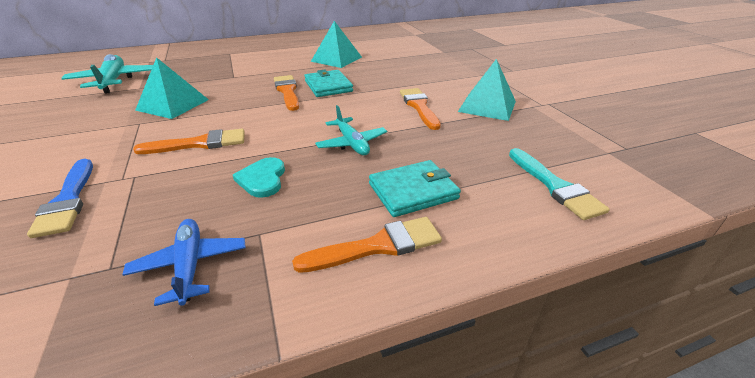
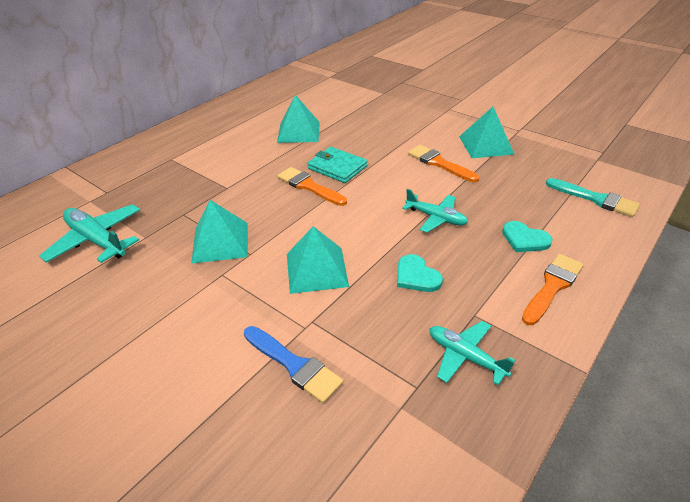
camera: 30 degrees left, 5 degrees up
blue plane [122,219,246,306] -> turquoise plane [429,321,515,385]
orange brush [133,129,245,154] -> turquoise pyramid [287,226,349,294]
turquoise wallet [369,160,461,217] -> turquoise heart [502,221,553,252]

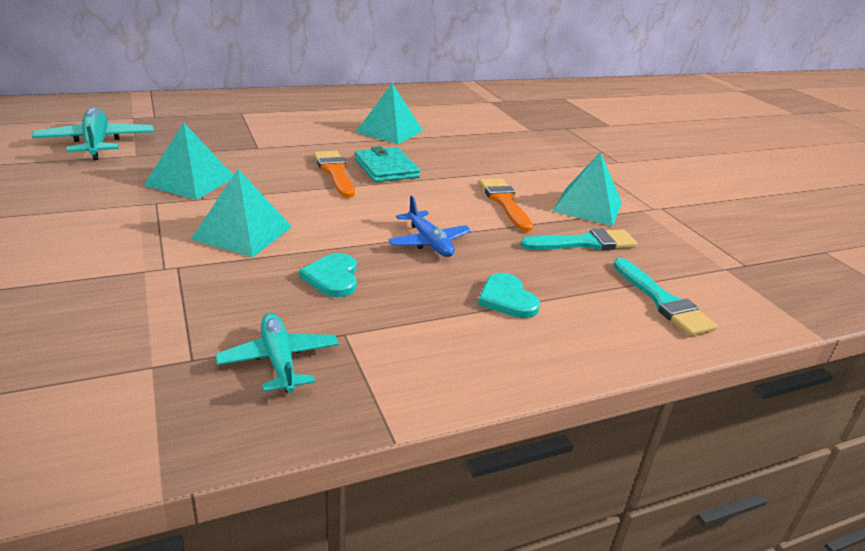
camera: 25 degrees right, 10 degrees down
blue brush [244,326,343,403] -> none
turquoise plane [402,189,468,233] -> blue plane [389,196,472,257]
orange brush [522,254,584,325] -> none
none -> turquoise brush [520,229,637,250]

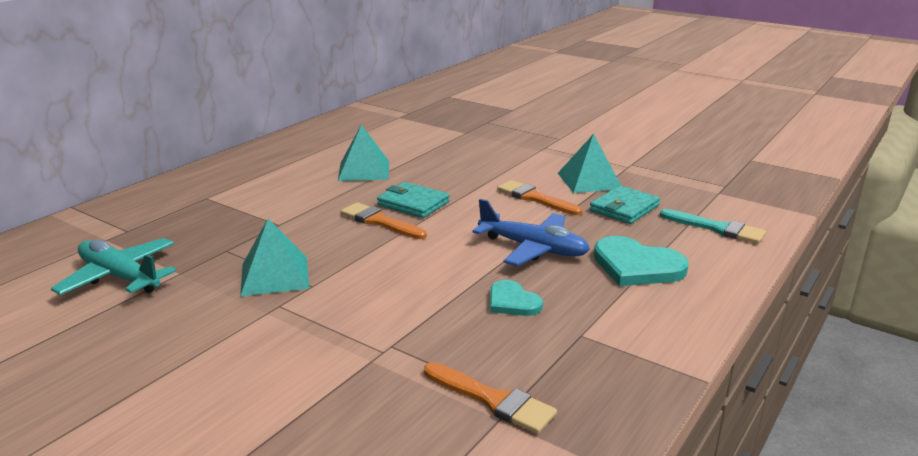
camera: 30 degrees left, 5 degrees down
turquoise pyramid [191,169,292,257] -> none
turquoise plane [215,313,339,393] -> none
blue plane [389,196,472,257] -> blue plane [472,199,590,266], size x1.51
turquoise heart [478,273,540,318] -> turquoise heart [594,236,689,286], size x1.66
turquoise brush [520,229,637,250] -> turquoise wallet [590,185,660,224]
none -> orange brush [424,362,557,434]

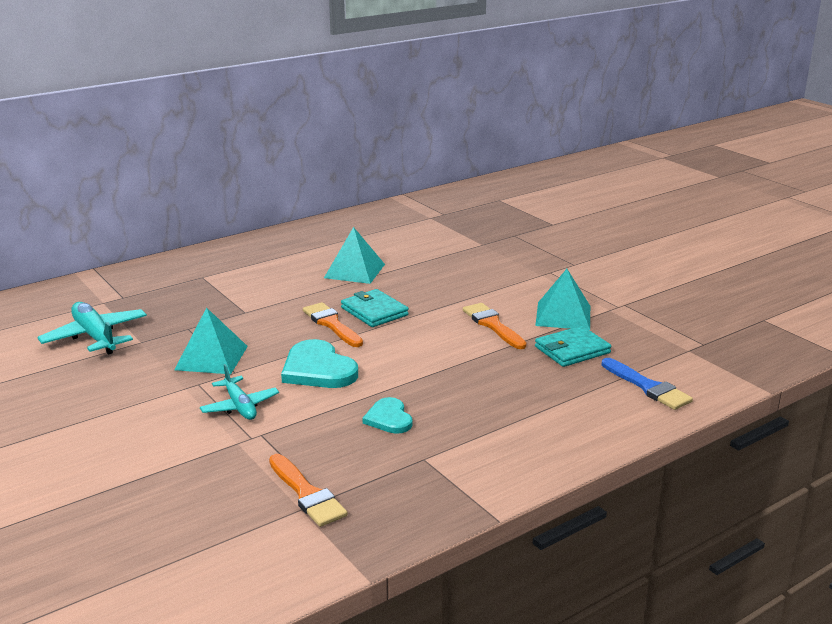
camera: 20 degrees right, 0 degrees up
blue plane [472,199,590,266] -> none
turquoise heart [594,236,689,286] -> turquoise heart moved to [281,339,358,388]
turquoise brush [660,209,766,244] -> blue brush [602,358,693,410]
none -> turquoise plane [200,364,279,420]

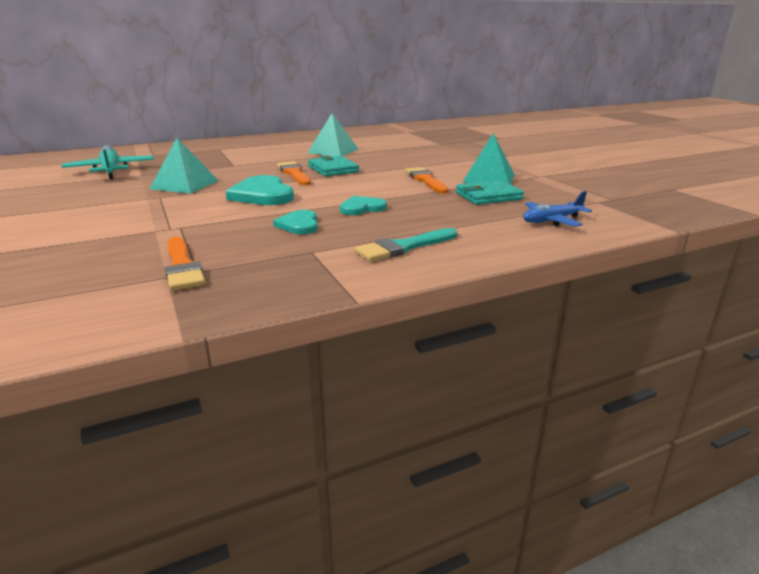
camera: 10 degrees right, 0 degrees up
turquoise plane [200,364,279,420] -> none
blue brush [602,358,693,410] -> blue plane [523,191,592,227]
none -> turquoise heart [340,196,387,215]
none -> turquoise brush [355,228,457,262]

